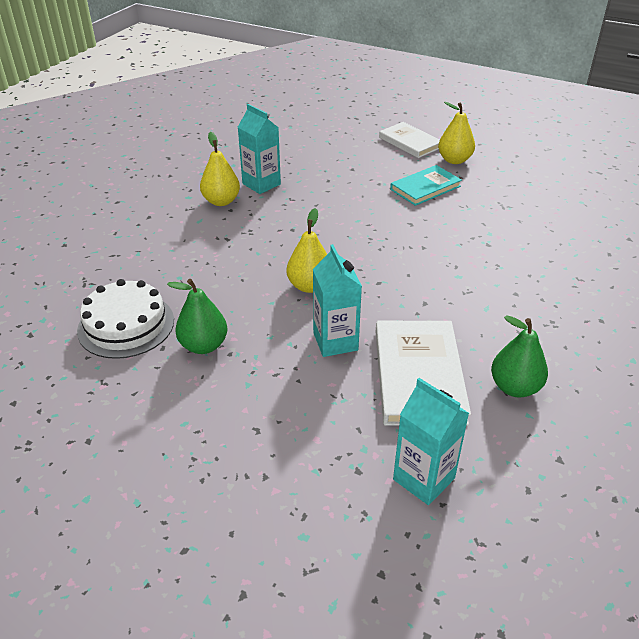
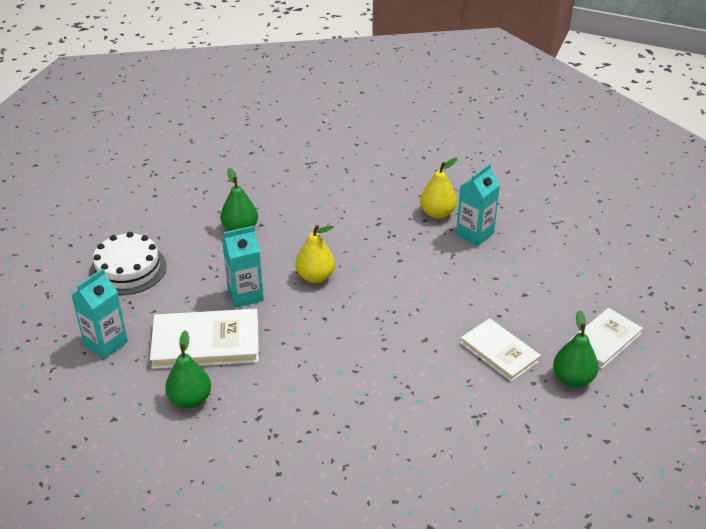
camera: 85 degrees right, 0 degrees up
white cake [77,279,174,359] -> white cake moved to [90,232,167,295]
turquoise book [390,165,462,206] -> white book [461,318,541,382]
yellow pear [438,102,475,164] -> green pear [553,310,599,387]

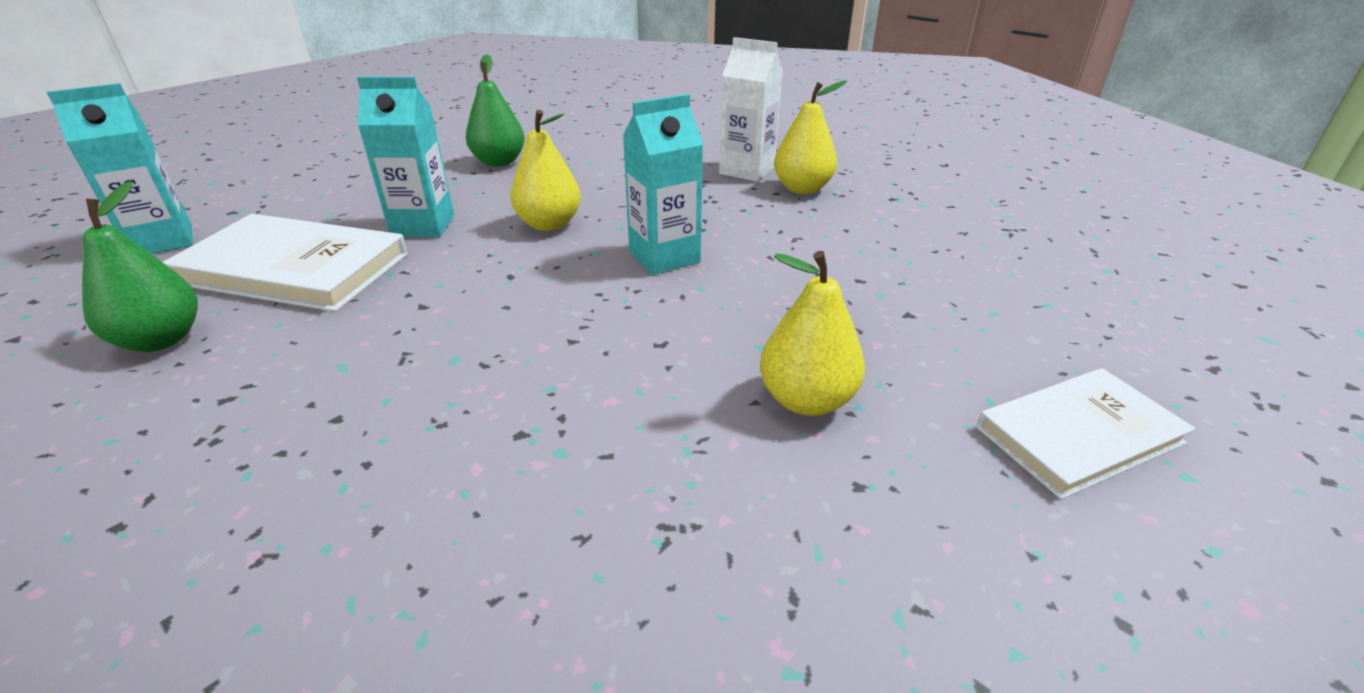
camera: 20 degrees right, 5 degrees down
white cake [90,232,167,295] -> none
turquoise carton [456,163,500,246] -> turquoise carton moved to [623,94,703,275]
white book [461,318,541,382] -> yellow pear [760,251,865,416]
green pear [553,310,599,387] -> none
none -> white carton [719,37,783,182]

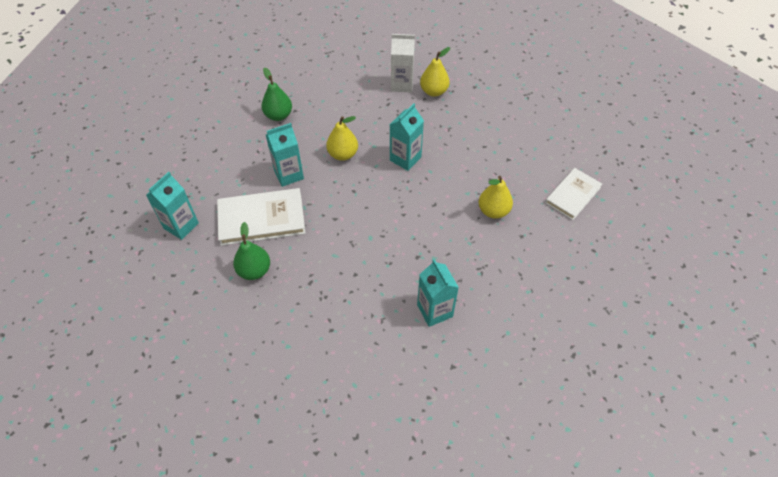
camera: 25 degrees left, 20 degrees up
none -> turquoise carton [417,259,459,327]

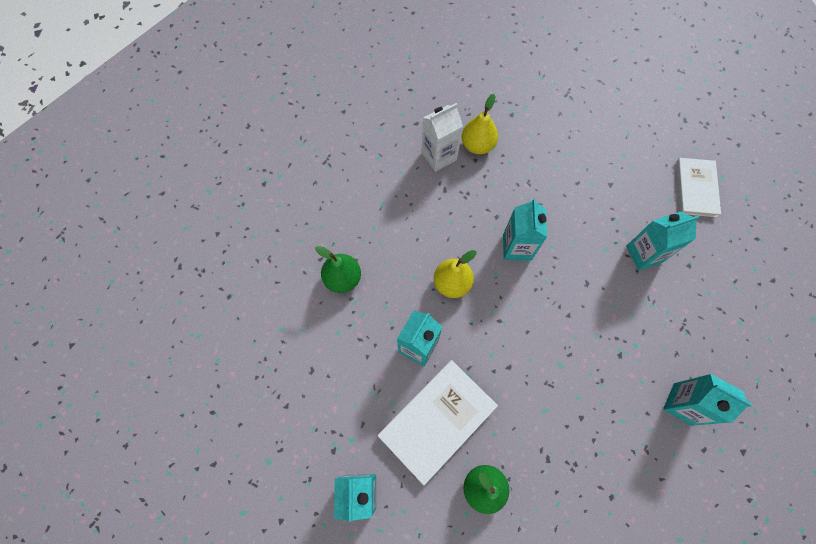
camera: 35 degrees left, 15 degrees up
yellow pear [479,176,513,219] -> turquoise carton [626,212,699,271]

